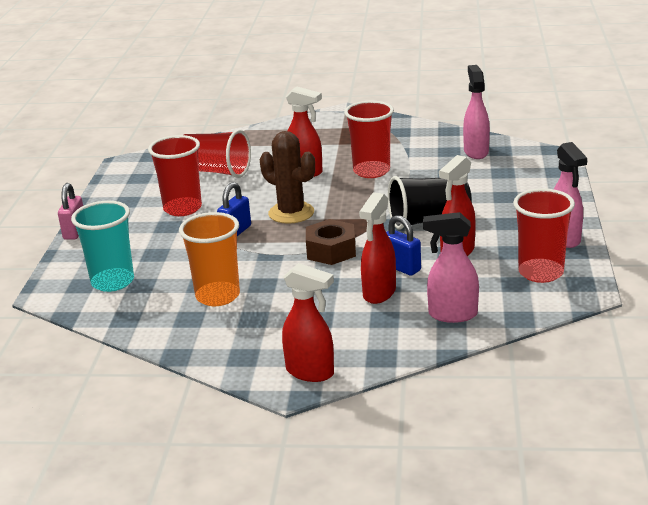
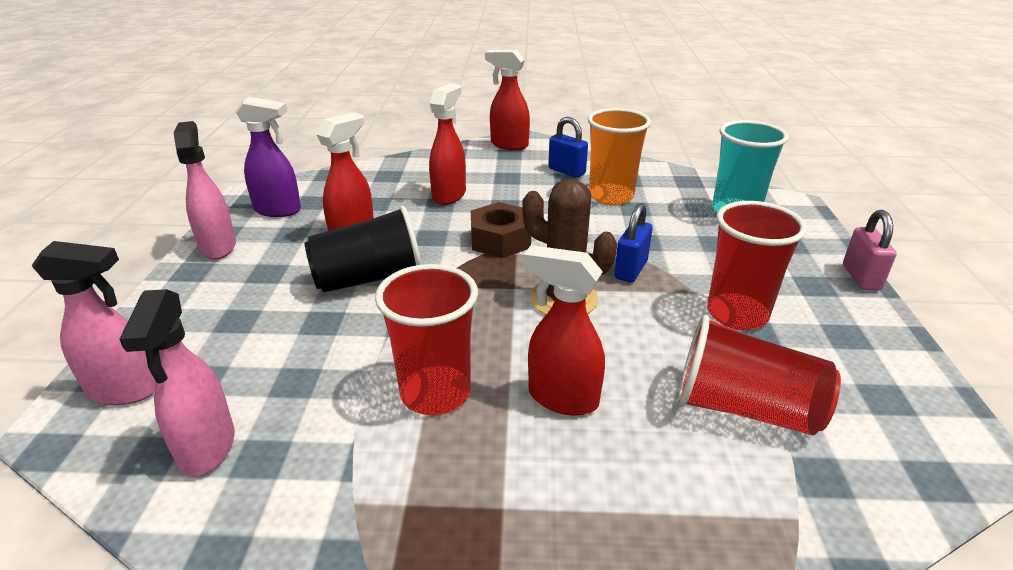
camera: 175 degrees right, 5 degrees up
blue padlock [386,215,421,276] -> blue padlock moved to [548,117,588,178]
pink spray bottle [423,212,479,323] -> pink spray bottle moved to [31,241,156,405]
red cup [513,188,575,283] -> purple spray bottle [236,97,301,217]

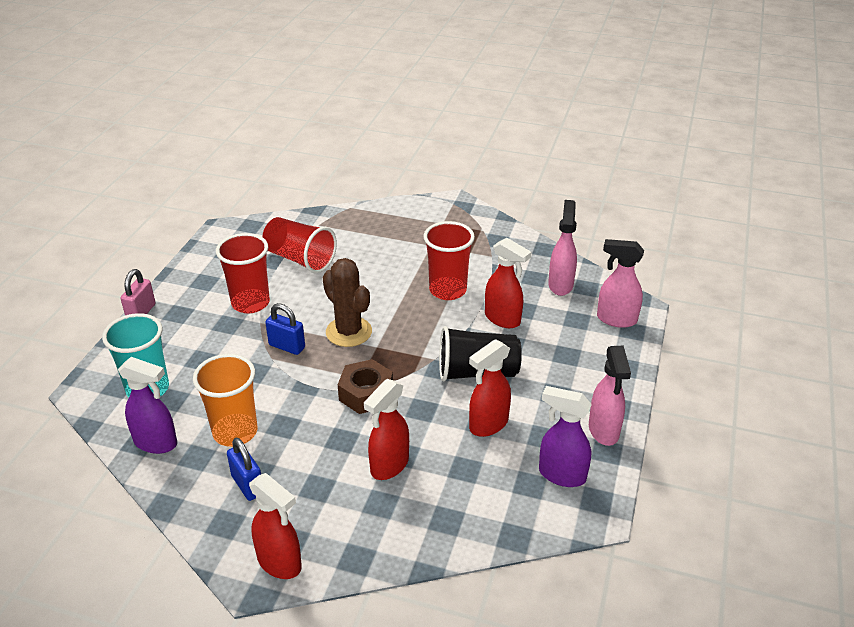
camera: 165 degrees left, 5 degrees up
red spray bottle [523,245,605,416] -> red spray bottle moved to [485,238,532,328]
blue padlock [614,203,652,282] -> blue padlock turned 75 degrees clockwise [265,303,305,355]
none -> purple spray bottle [118,357,177,454]

